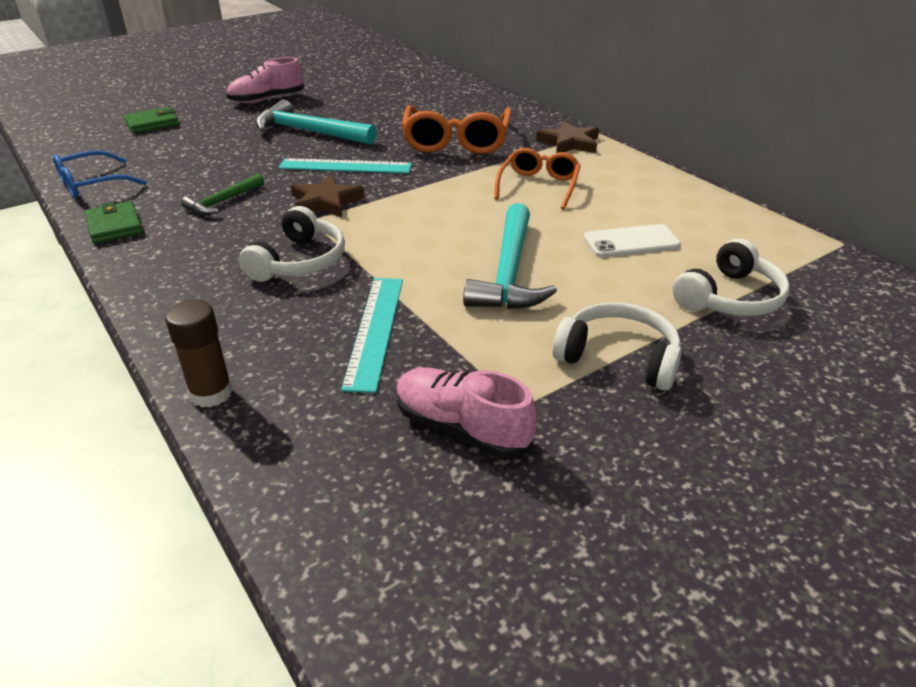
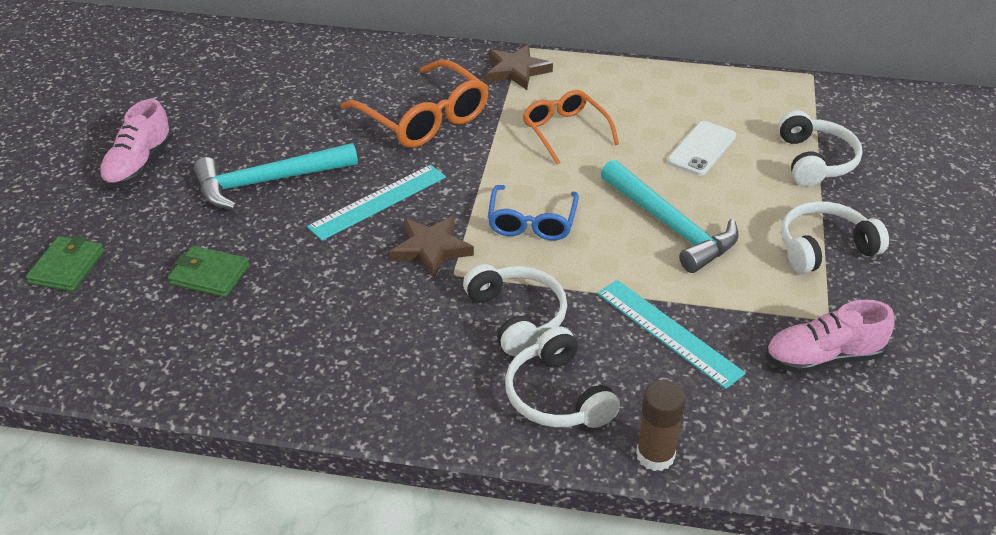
camera: 45 degrees left, 5 degrees up
blue glasses [53,150,146,198] -> blue glasses moved to [488,185,579,240]
green wallet [85,201,143,243] -> green wallet moved to [168,246,249,298]
green hammer [181,174,264,215] -> none
none -> white headphones [505,327,620,428]

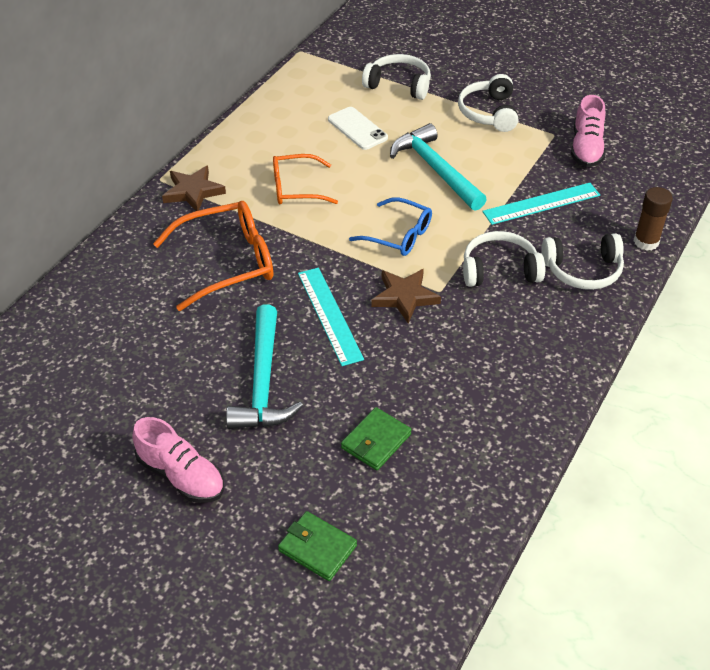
camera: 70 degrees left, 5 degrees up
turquoise hammer [601,160,739,273] -> turquoise hammer turned 105 degrees counterclockwise [390,123,487,211]

